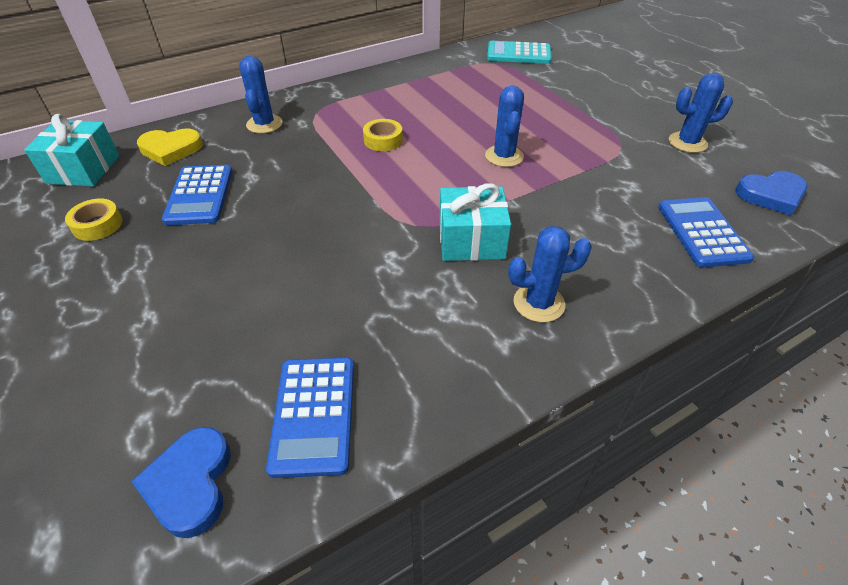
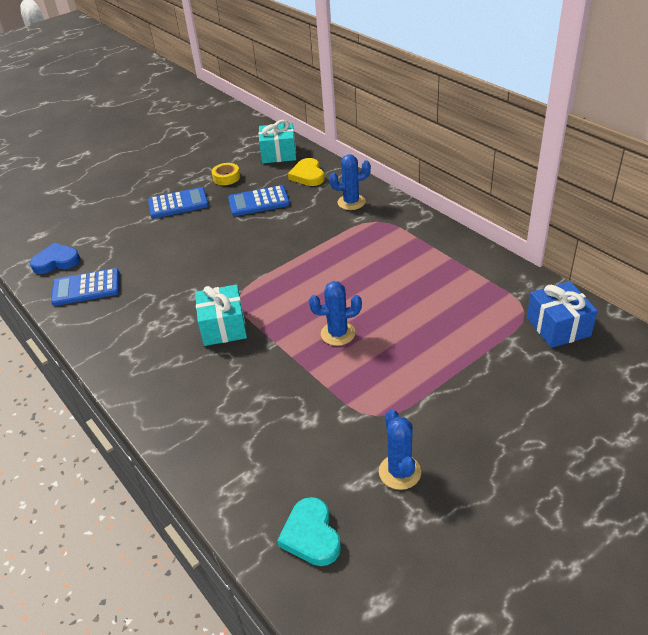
camera: 85 degrees right, 5 degrees down
yellow tape [363,119,403,151] -> none
turquoise calculator [487,41,552,64] -> blue gift [527,281,598,348]
blue cactus [508,226,592,322] -> none
blue calculator [658,197,754,268] -> blue calculator moved to [148,187,209,219]
blue heart [736,171,807,215] -> turquoise heart [277,497,341,566]

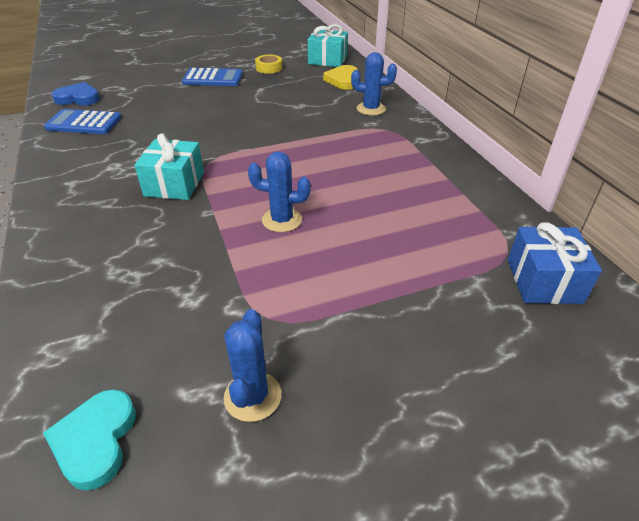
camera: 15 degrees right, 0 degrees up
blue calculator [228,185,290,216] -> none

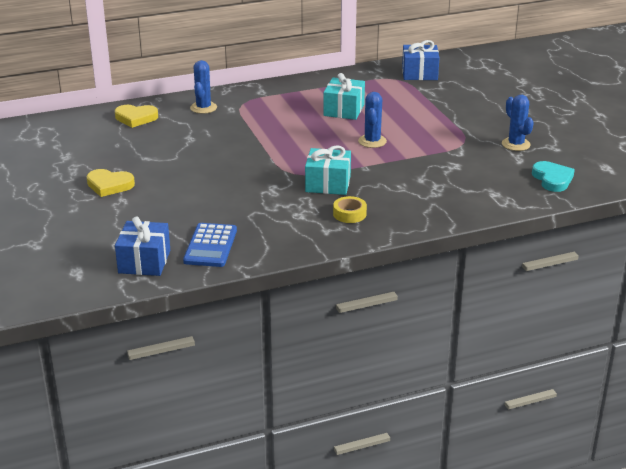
camera: 90 degrees left, 10 degrees down
turquoise heart [43,389,136,491] -> turquoise heart turned 105 degrees counterclockwise [532,161,575,192]
blue heart [52,82,100,106] -> blue gift [115,216,170,276]
blue calculator [182,68,243,86] -> yellow heart [87,169,135,197]
blue cactus [224,309,281,422] -> blue cactus turned 60 degrees clockwise [502,95,534,151]
yellow tape [255,55,282,74] -> yellow tape moved to [333,196,367,223]
turquoise gift [308,24,348,67] -> turquoise gift moved to [323,73,365,120]

